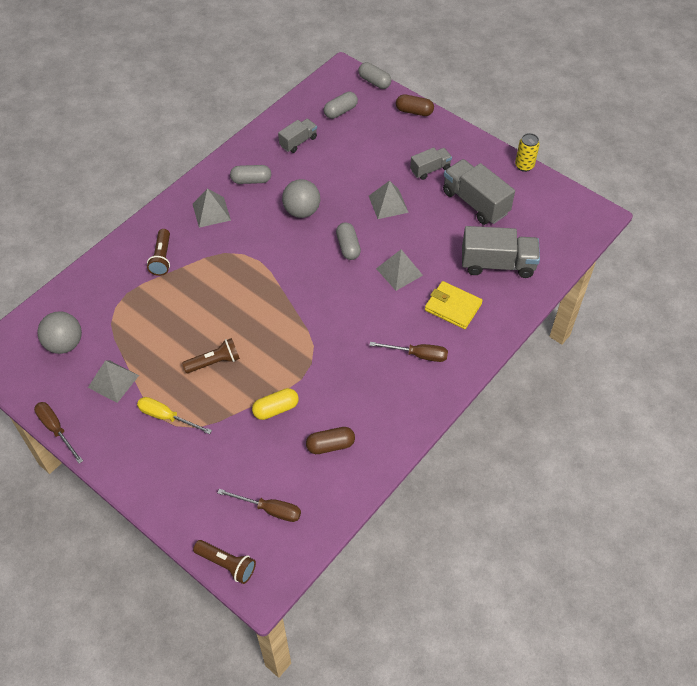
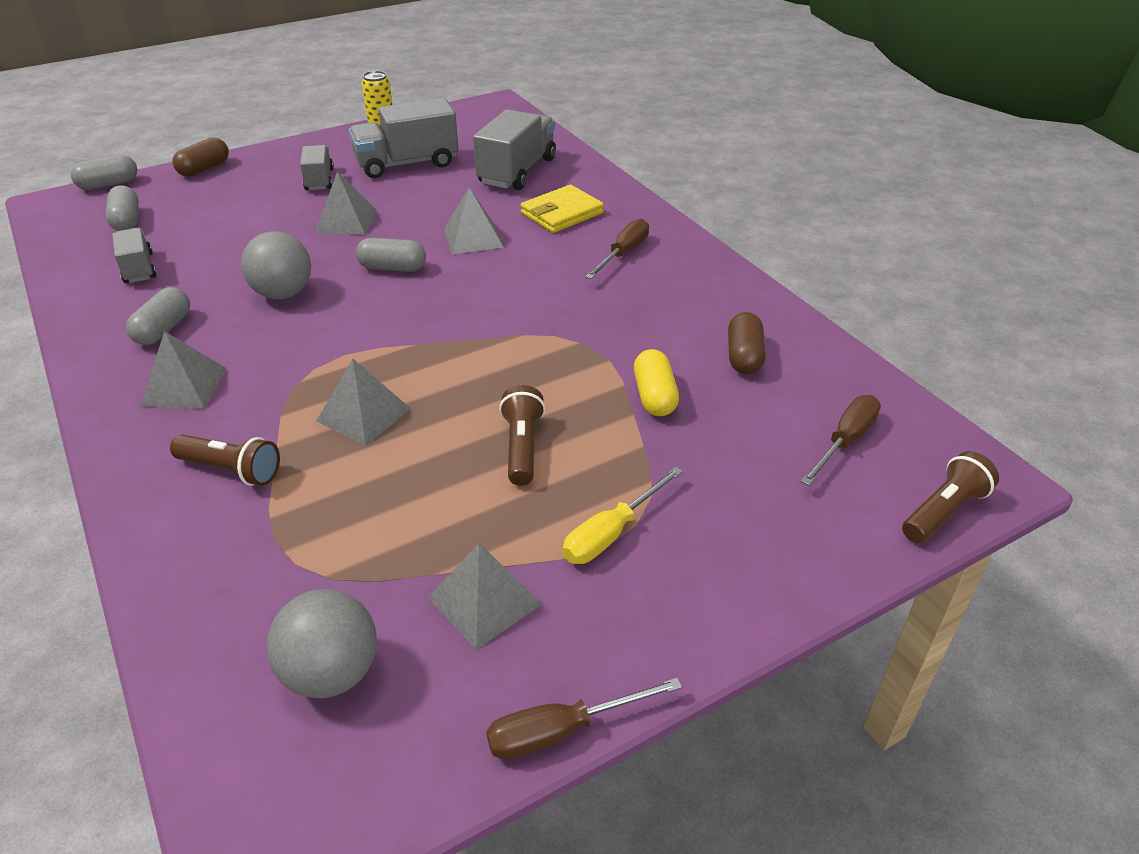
camera: 70 degrees left, 15 degrees down
none -> grey pyramid [316,359,411,446]

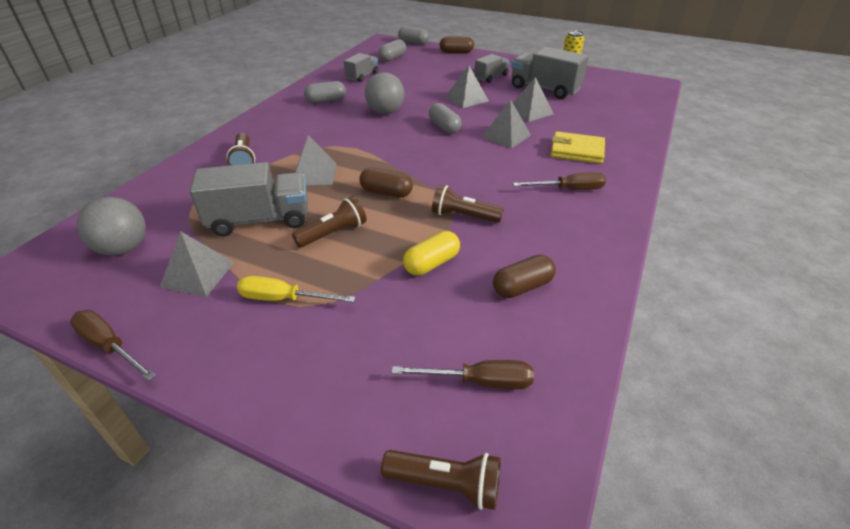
camera: 55 degrees right, 0 degrees up
grey pyramid [141,331,227,409] -> grey pyramid moved to [513,77,554,122]
grey truck [473,109,556,190] -> grey truck moved to [190,162,308,236]
none -> brown capsule [359,168,413,198]
none -> brown flashlight [432,185,504,223]

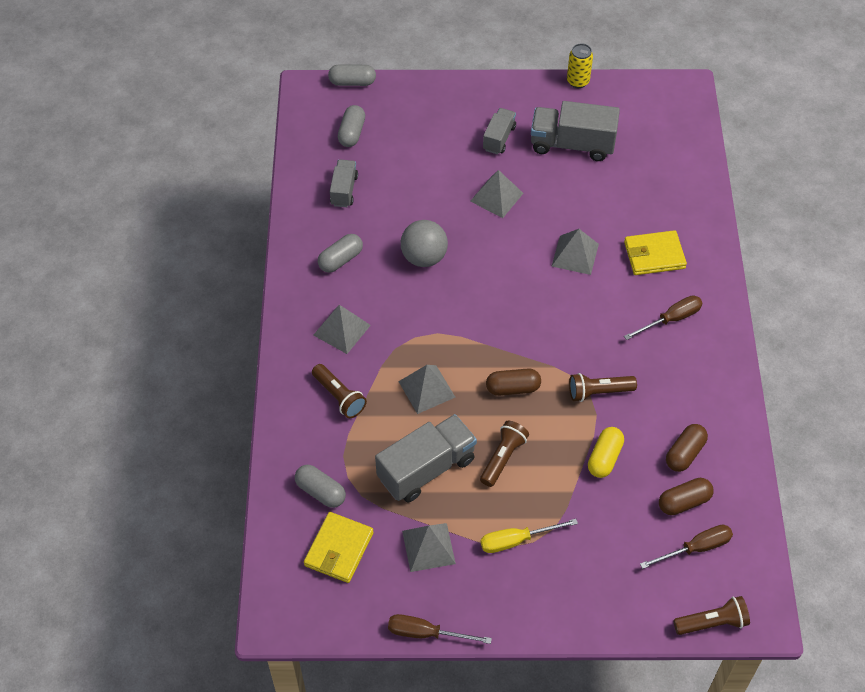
camera: 25 degrees left, 15 degrees up
grey ball [77,197,146,256] -> yellow wallet [304,512,374,583]
grey capsule [429,103,462,134] -> grey capsule moved to [295,465,346,508]
brown capsule [439,36,474,53] -> brown capsule moved to [659,478,714,515]
grey pyramid [513,77,554,122] -> grey pyramid moved to [314,305,371,354]

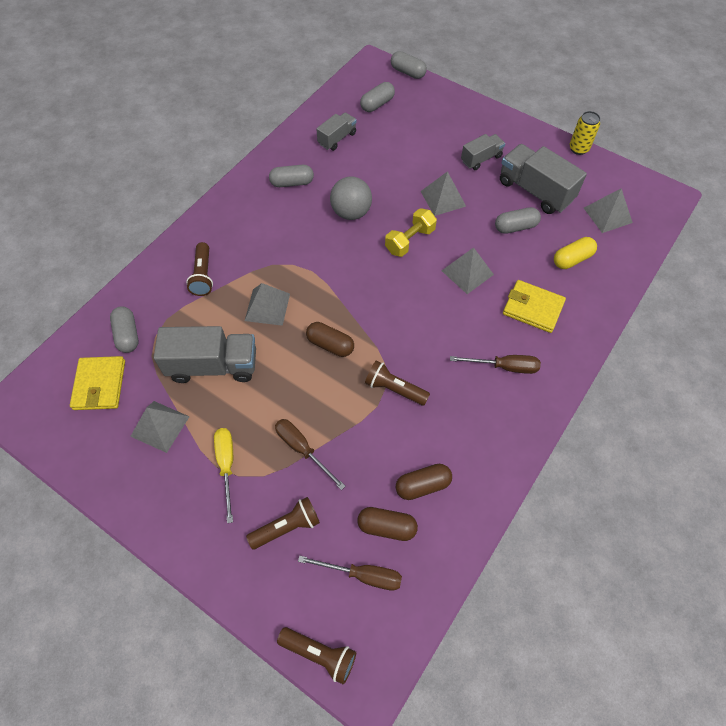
camera: 35 degrees right, 5 degrees up
yellow wallet [304,512,374,583] -> yellow wallet turned 60 degrees counterclockwise [70,356,125,410]
grey pyramid [314,305,371,354] -> grey pyramid moved to [584,188,633,233]
brown screwdriver [388,614,492,644] -> brown screwdriver moved to [275,419,345,490]
brown flashlight [480,421,529,487] -> brown flashlight moved to [246,497,320,549]
yellow screwdriver [481,519,578,553] -> yellow screwdriver turned 60 degrees clockwise [214,428,233,523]
yellow capsule [588,427,624,478] -> yellow capsule moved to [554,237,597,269]
none -> yellow dumbbell [385,208,437,257]
none -> grey capsule [495,207,541,234]

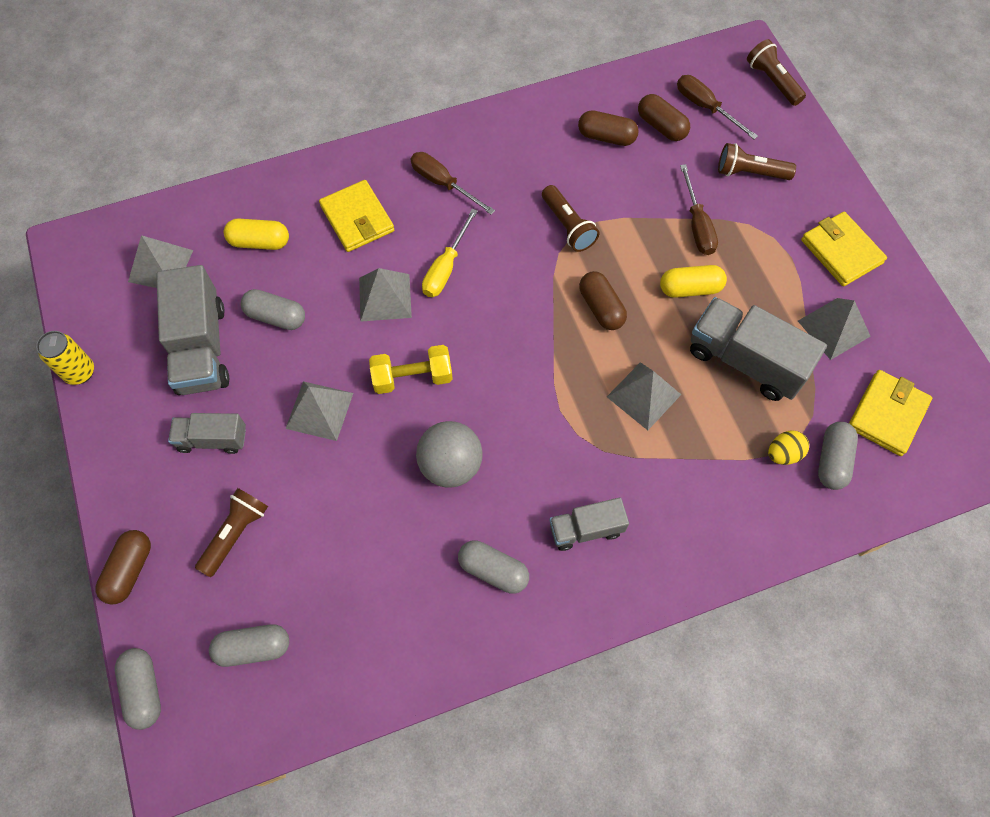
camera: 145 degrees left, 5 degrees up
brown flashlight [186,242,213,296] -> brown flashlight moved to [195,488,268,577]
yellow screwdriver [214,428,233,523] -> yellow screwdriver moved to [422,209,478,297]
grey truck [316,112,357,151] -> grey truck moved to [549,497,629,551]
none -> brown capsule [95,530,151,605]
none -> yellow capsule [660,265,727,298]
none -> yellow egg [768,430,809,465]
none -> yellow wallet [801,212,887,286]

